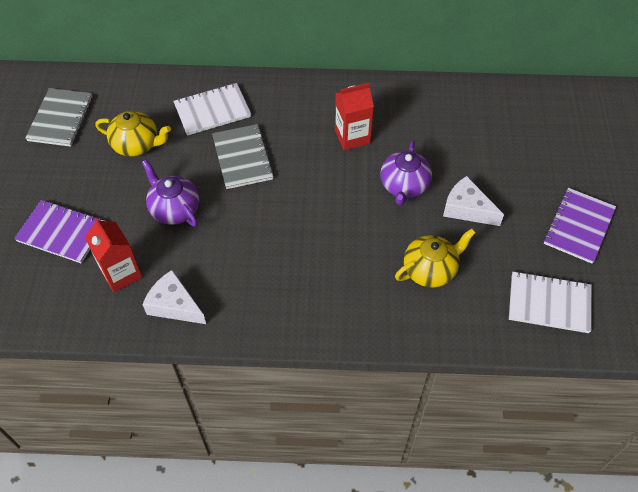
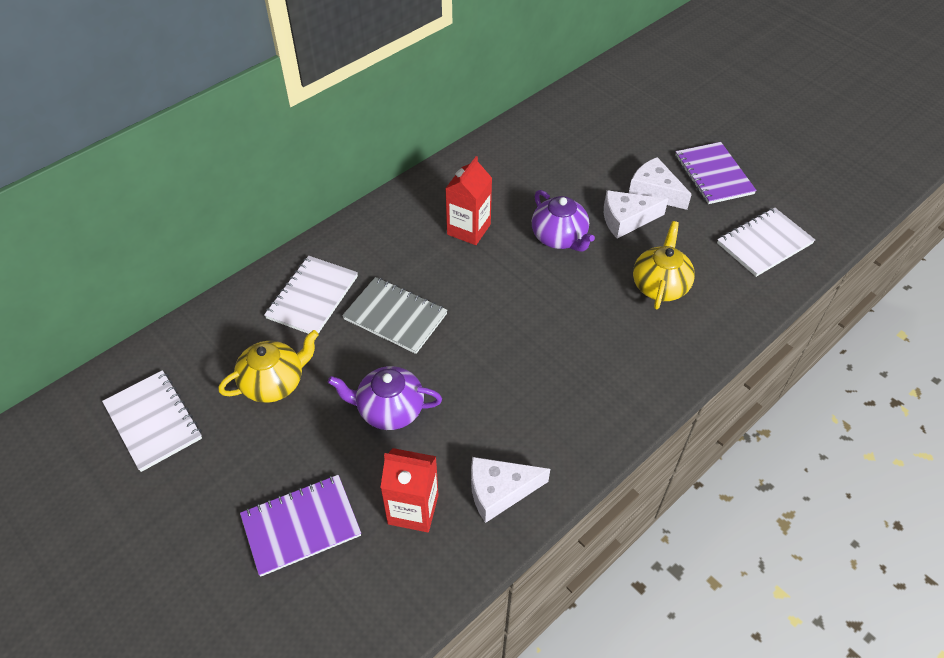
camera: 45 degrees left, 5 degrees down
grey notebook [25,88,93,147] -> white notebook [102,370,202,472]
none -> white cheese [629,157,692,210]

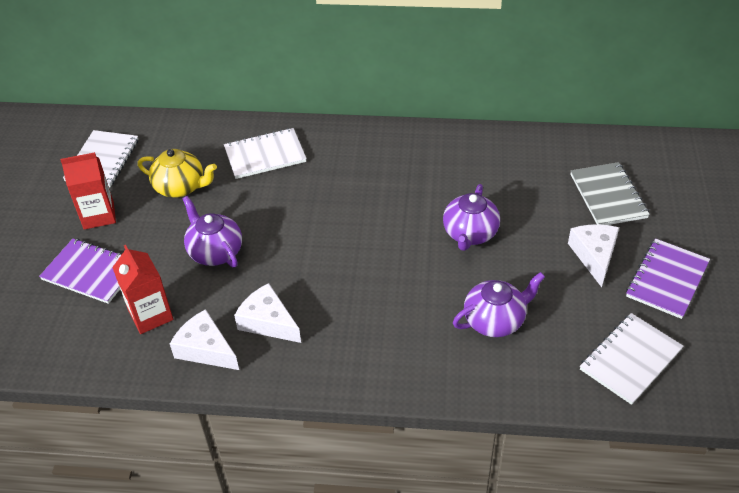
camera: 50 degrees right, 5 degrees down
grey notebook [342,277,448,354] -> grey notebook moved to [570,162,650,225]
red carton [445,156,492,245] -> red carton moved to [60,152,116,230]
white cheese [604,190,668,239] -> white cheese moved to [234,283,301,343]
yellow teapot [633,221,695,309] -> purple teapot [453,272,545,337]
white notebook [717,208,815,277] -> white notebook turned 60 degrees counterclockwise [580,313,683,405]

